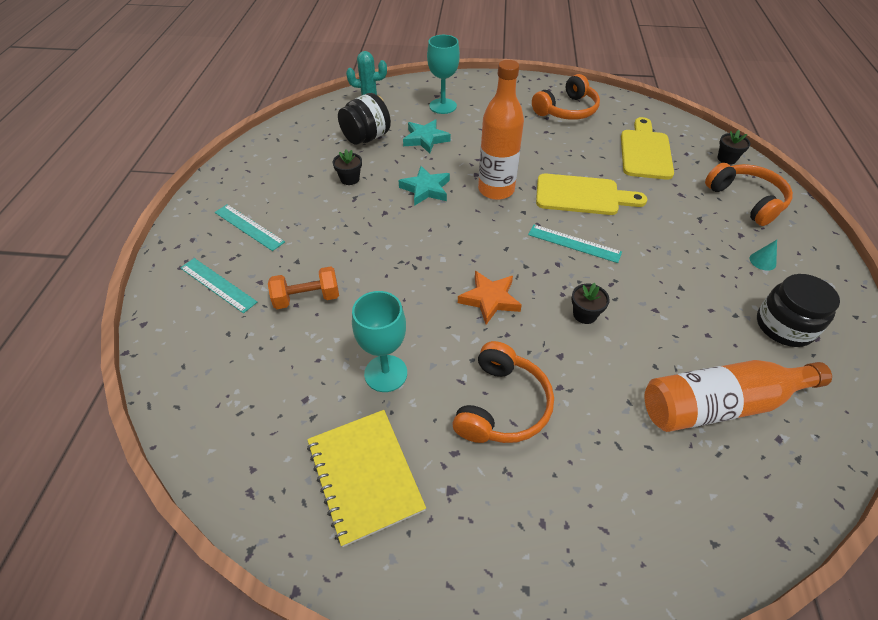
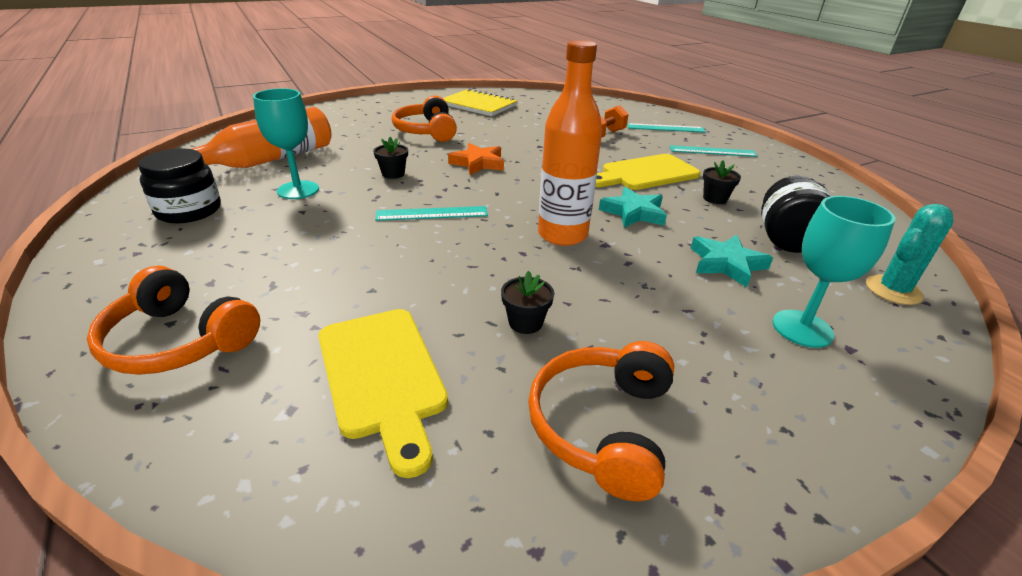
camera: 145 degrees right, 15 degrees down
turquoise goblet [352,291,407,392] -> turquoise goblet moved to [253,88,319,199]
yellow cutting board [536,174,647,215] -> yellow cutting board moved to [595,154,701,190]
black flower pot [717,130,751,165] -> black flower pot moved to [501,271,554,334]
turquoise cone [750,240,777,271] -> none

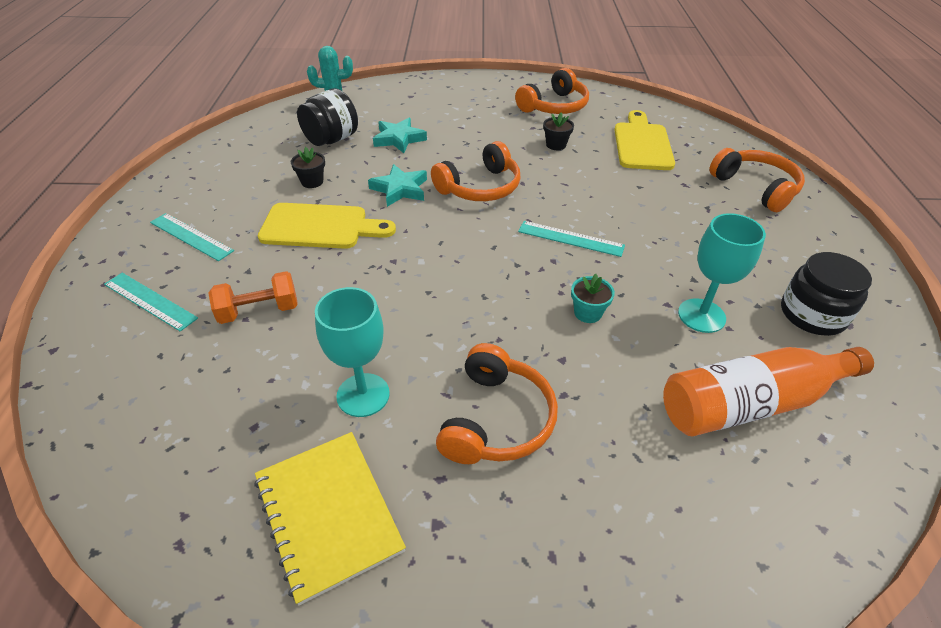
camera: 150 degrees left, 10 degrees up
black flower pot [373,137,408,179] -> turquoise flower pot [571,274,615,323]
orange star [448,143,504,175] -> none
orange bottle [538,40,602,246] -> orange headphones [431,141,521,201]
turquoise goblet [772,196,895,348] -> turquoise goblet moved to [315,287,390,417]

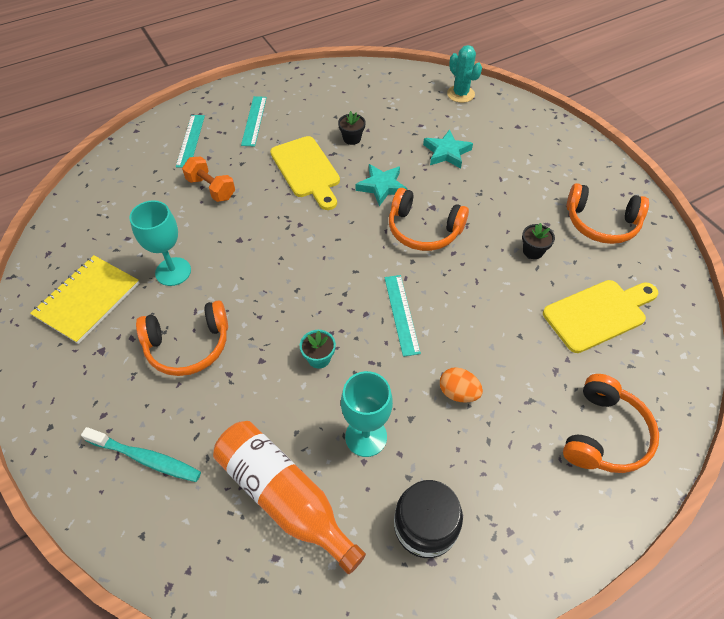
camera: 60 degrees right, 10 degrees up
black jar [297,88,358,146] -> none
none -> turquoise toothbrush [81,427,201,482]
none -> orange egg [440,367,483,402]

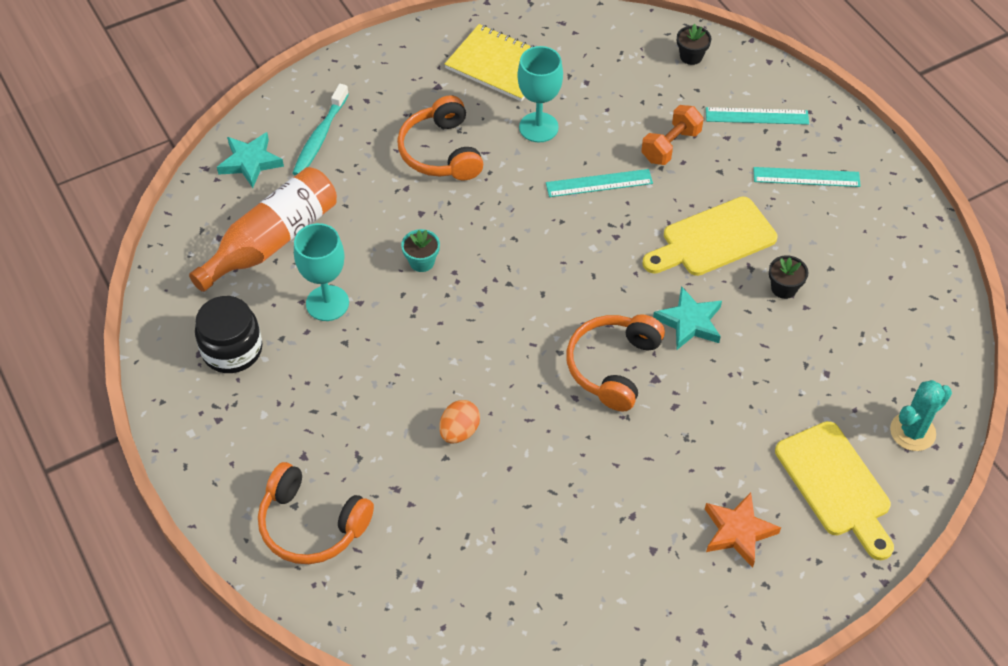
camera: 90 degrees right, 0 degrees up
turquoise ruler [385,275,421,357] -> turquoise ruler moved to [546,169,653,197]
turquoise star [423,129,473,169] -> turquoise star moved to [217,132,284,188]
orange egg [440,367,483,402] -> orange egg moved to [439,400,480,443]
black flower pot [522,223,555,259] -> black flower pot moved to [677,24,712,65]
yellow cutting board [543,280,658,353] -> yellow cutting board moved to [775,421,894,560]
orange headphones [567,183,649,244] -> none
none -> orange star [705,492,781,568]

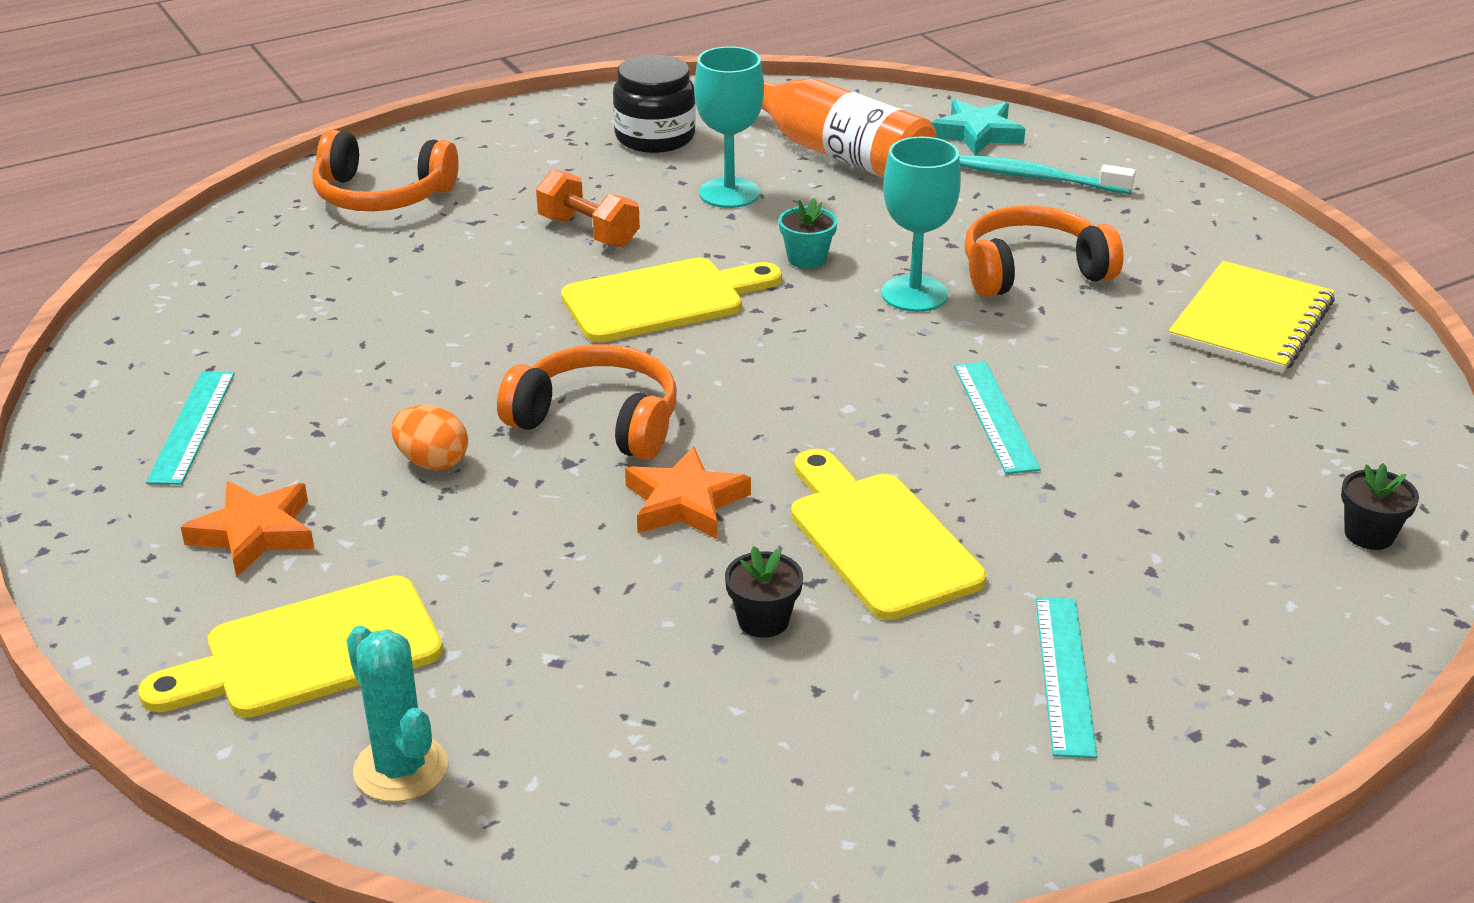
camera: 90 degrees right, 20 degrees down
orange headphones [258,462,374,564] -> orange headphones turned 105 degrees counterclockwise [312,130,459,211]
orange egg [439,400,480,443] -> orange egg moved to [391,405,468,471]
turquoise goblet [517,46,563,142] -> turquoise goblet moved to [881,137,961,312]
orange dumbbell [641,105,704,165] -> orange dumbbell moved to [536,169,640,248]
turquoise star [653,286,722,350] -> orange star [625,446,751,539]
turquoise ruler [706,107,809,125] -> turquoise ruler moved to [146,371,235,485]
none -> yellow cutting board [561,258,782,343]

